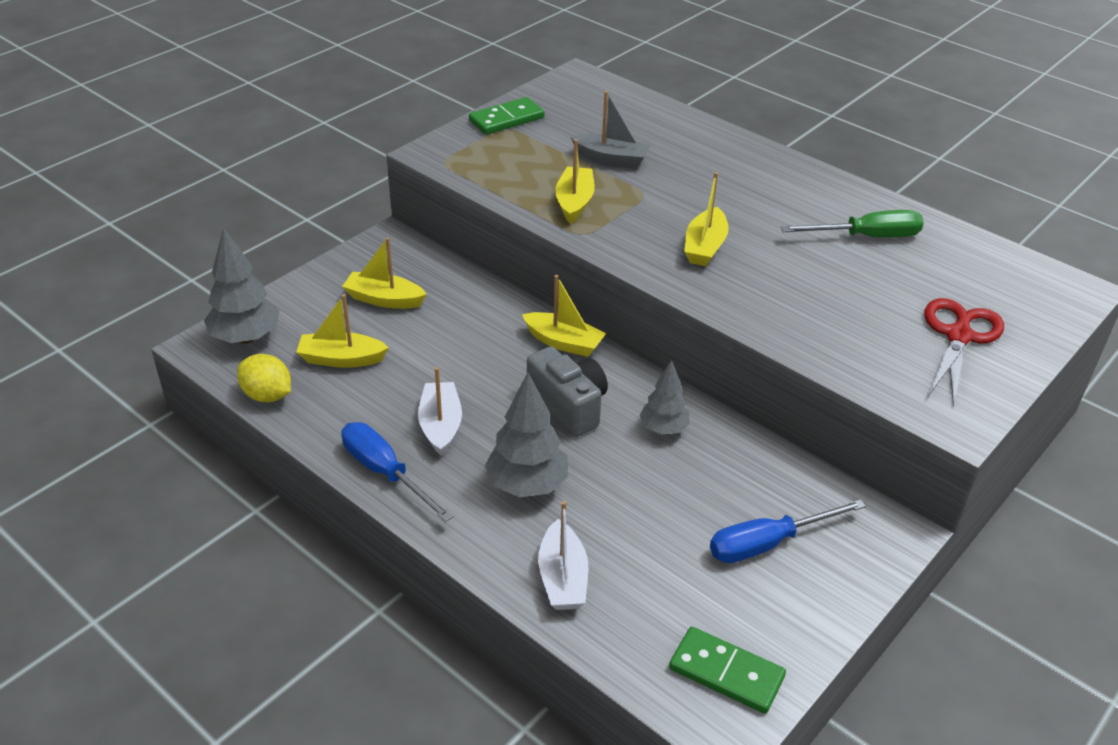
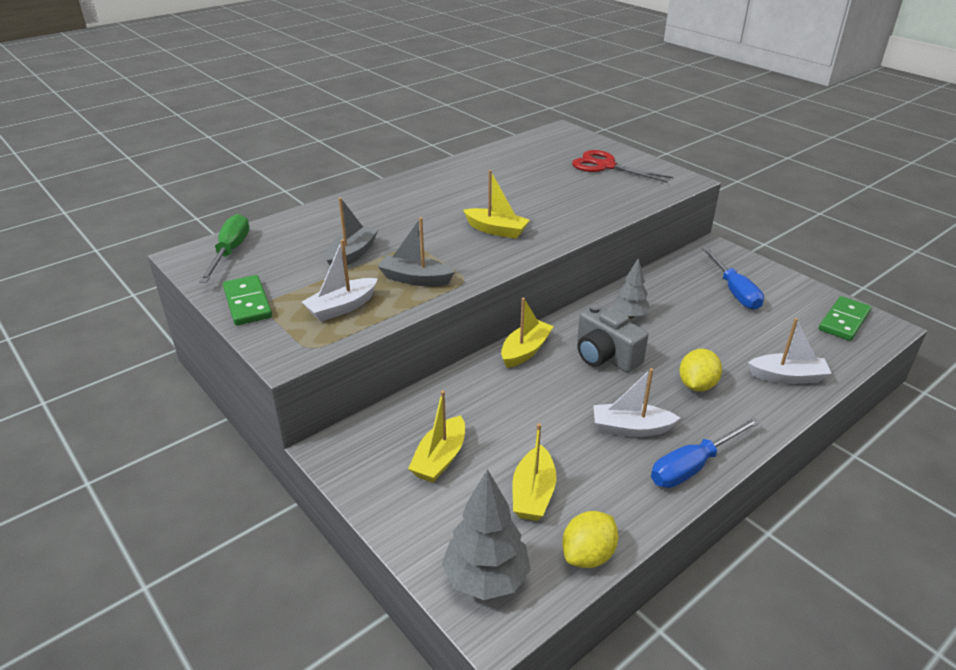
camera: 80 degrees left, 5 degrees down
grey tree [485,372,568,497] -> yellow lemon [679,349,722,392]
grey camera [527,346,608,437] -> grey camera turned 105 degrees counterclockwise [577,304,648,373]
yellow boat [555,139,595,224] -> grey boat [378,217,455,286]
green screwdriver [781,210,924,238] -> green screwdriver moved to [199,214,249,283]
none -> white boat [302,239,378,322]

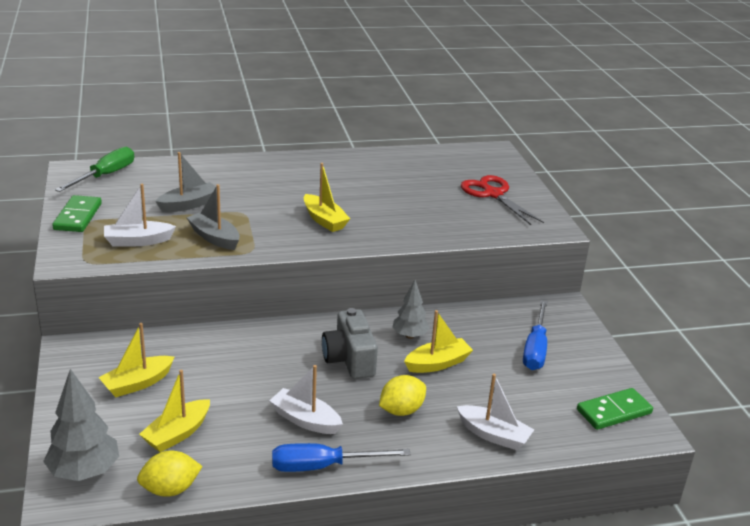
camera: 25 degrees right, 5 degrees down
yellow boat [501,298,554,368] -> yellow boat moved to [404,310,473,373]

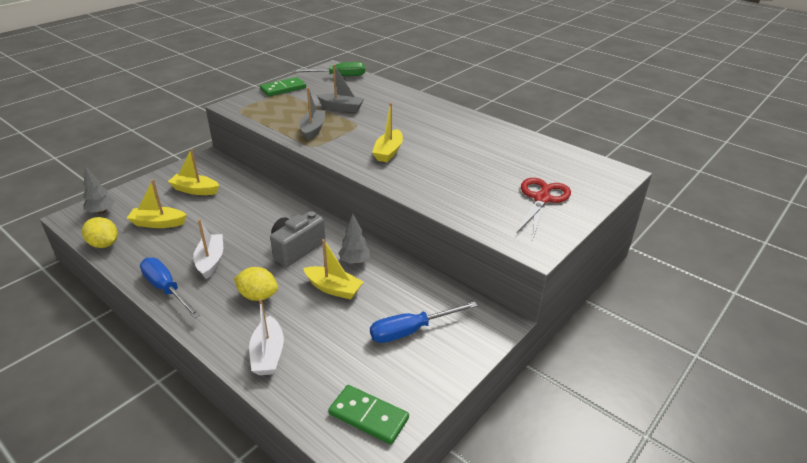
camera: 55 degrees right, 5 degrees up
grey tree [43,369,119,481] -> grey tree [83,166,115,214], size x0.64
white boat [104,184,176,246] -> none

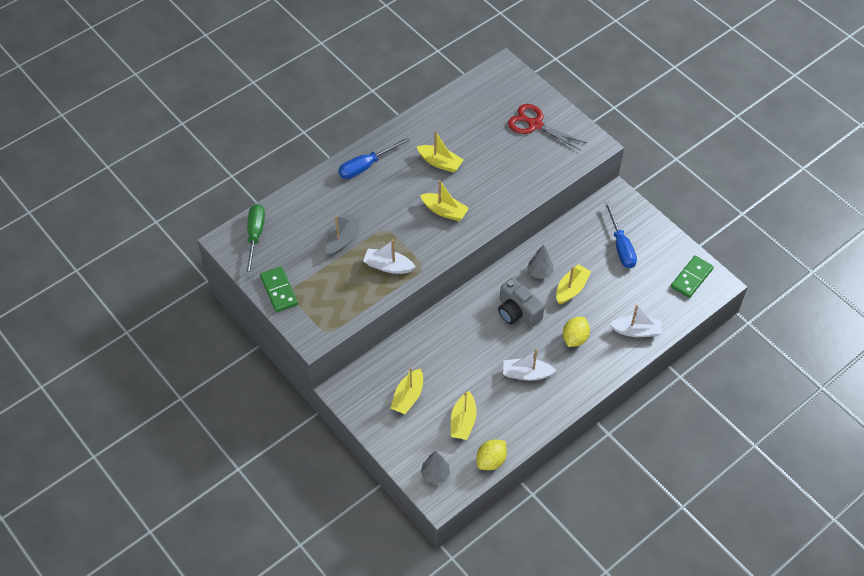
camera: 80 degrees left, 20 degrees up
blue screwdriver [140,257,201,318] -> blue screwdriver moved to [338,137,410,179]
grey boat [299,87,325,141] -> white boat [363,239,415,274]
none -> yellow boat [416,131,464,173]

